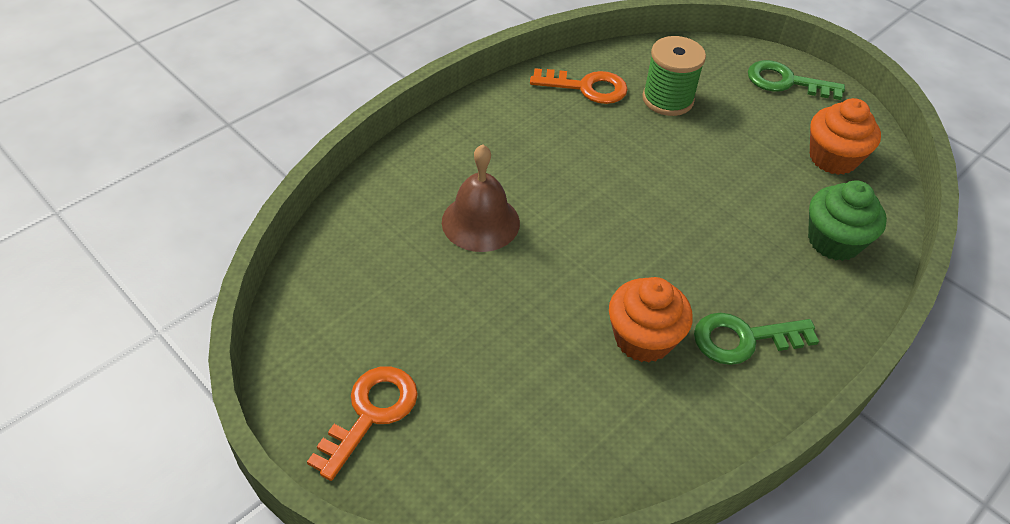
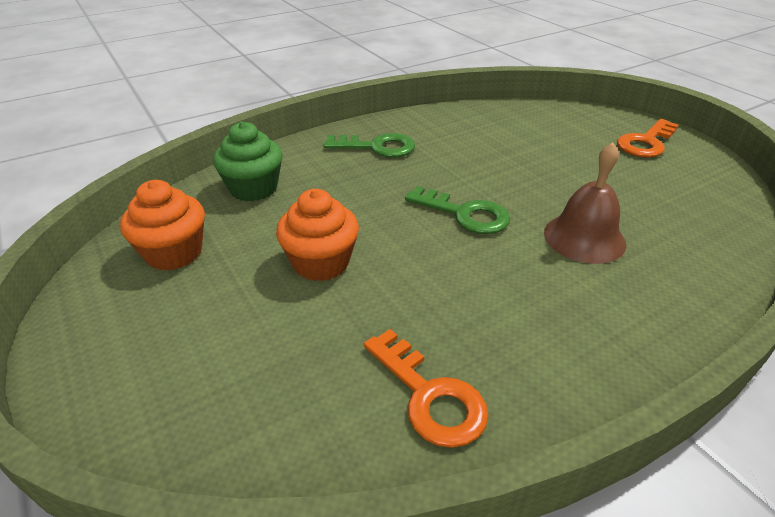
camera: 165 degrees left, 10 degrees down
orange key [530,68,628,104] -> orange key turned 150 degrees counterclockwise [364,329,489,448]
orange cupcake [609,277,693,363] -> orange cupcake moved to [276,189,359,281]
green spool [642,36,706,116] -> none
green key [748,60,845,100] -> green key moved to [405,186,510,234]

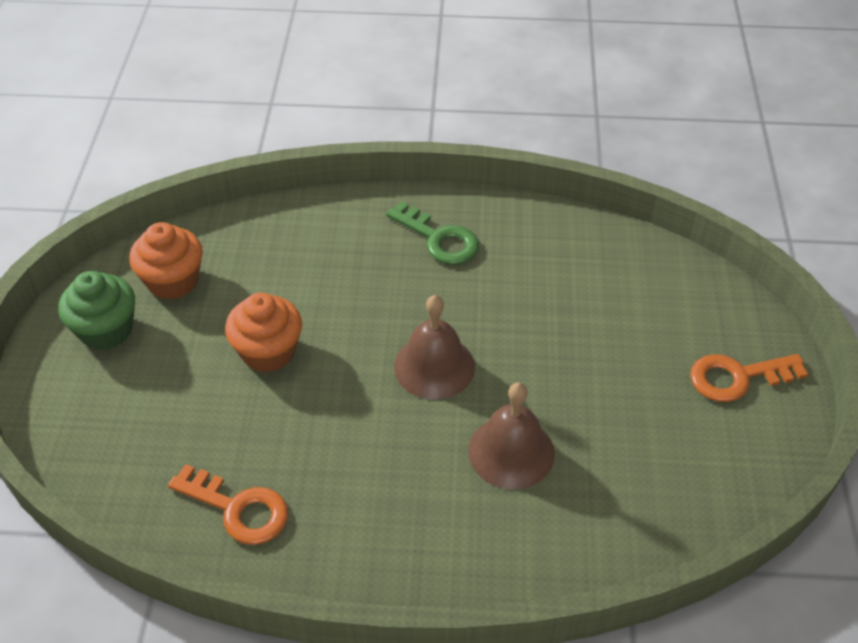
camera: 35 degrees right, 10 degrees up
green cupcake [213,122,283,202] -> green cupcake moved to [58,271,135,350]
orange key [364,329,489,448] -> orange key turned 60 degrees counterclockwise [168,464,288,545]
green key [405,186,510,234] -> brown bell [394,295,475,400]

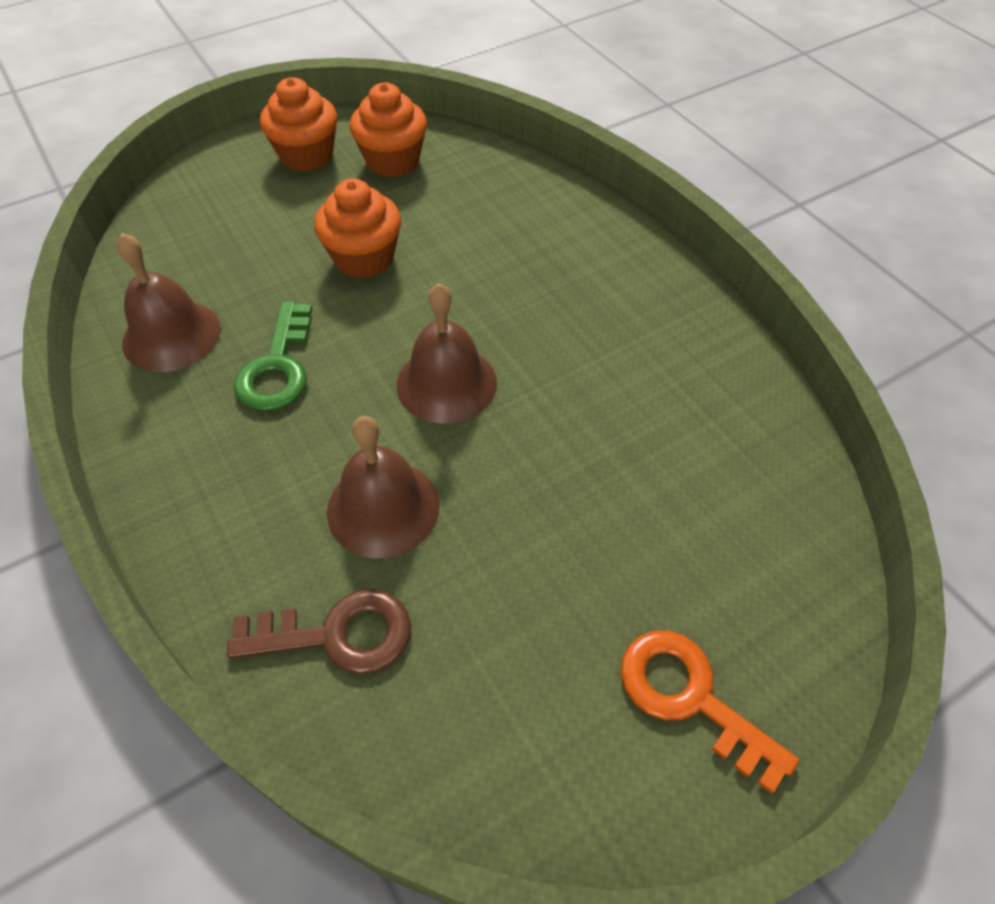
camera: 55 degrees right, 5 degrees up
green cupcake [58,271,135,350] -> orange cupcake [260,77,337,171]
orange key [168,464,288,545] -> brown bell [117,233,221,372]
green key [386,201,479,265] -> green key moved to [234,302,312,411]
none -> brown key [227,589,411,674]

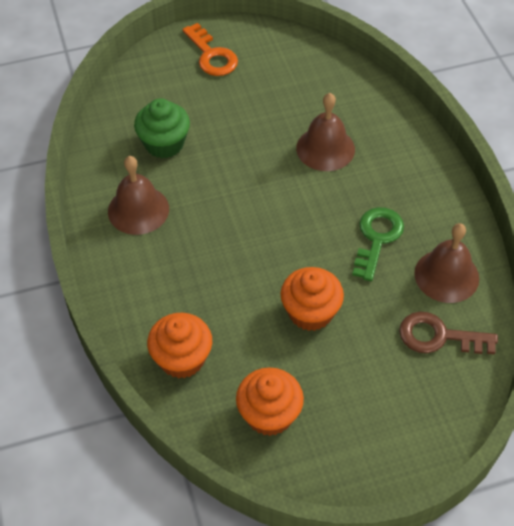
camera: 165 degrees left, 0 degrees up
brown key [227,589,411,674] -> brown key moved to [399,312,498,354]
orange cupcake [260,77,337,171] -> orange cupcake moved to [147,313,212,379]
brown bell [397,283,497,424] -> brown bell moved to [108,156,169,235]
none -> green cupcake [134,99,190,158]

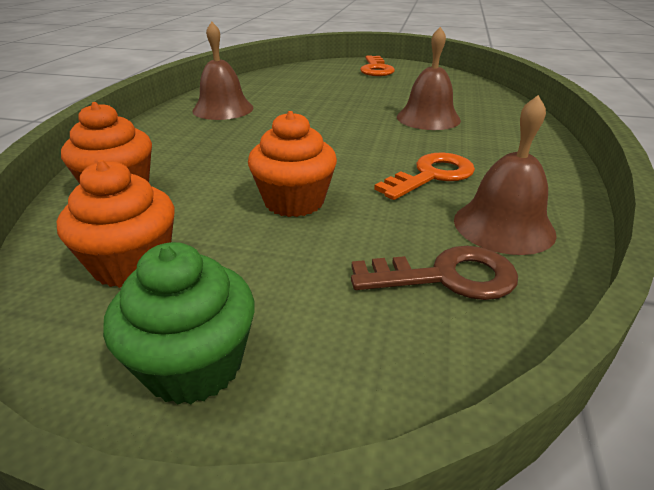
camera: 30 degrees right, 20 degrees down
green cupcake [134,99,190,158] -> green cupcake moved to [103,242,255,405]
green key [352,207,404,281] -> orange key [374,153,475,200]
brown key [399,312,498,354] -> brown key turned 135 degrees clockwise [351,246,518,300]

